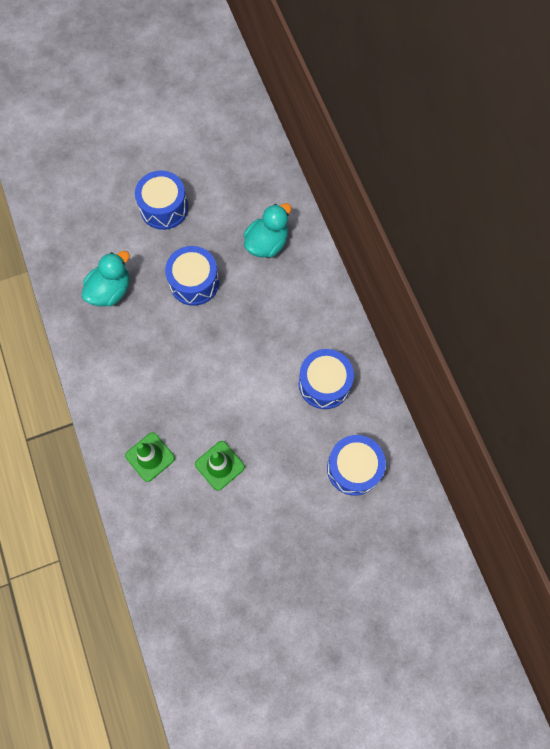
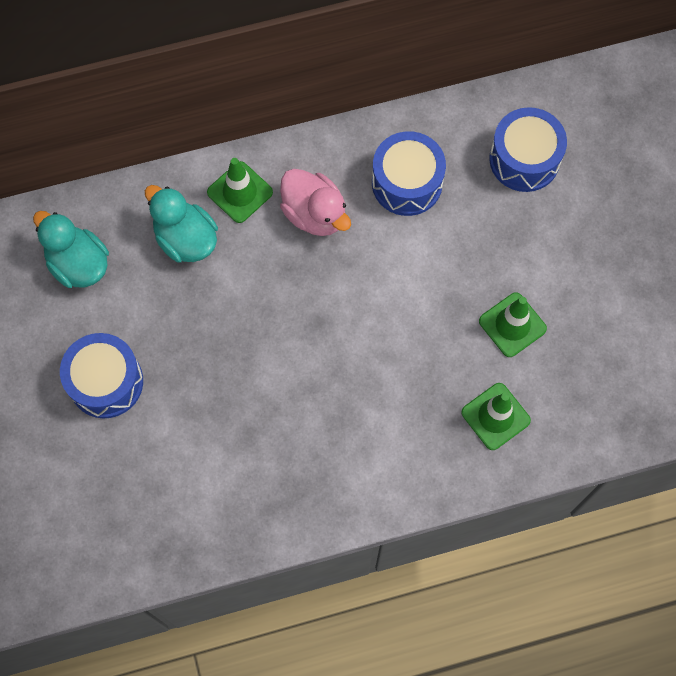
camera: 85 degrees left, 0 degrees up
turquoise duck [82,251,130,307] -> turquoise duck moved to [33,211,109,288]
blue drum [165,246,219,306] -> none
none -> green traffic cone [207,158,273,223]
none -> pink duck [280,169,351,236]

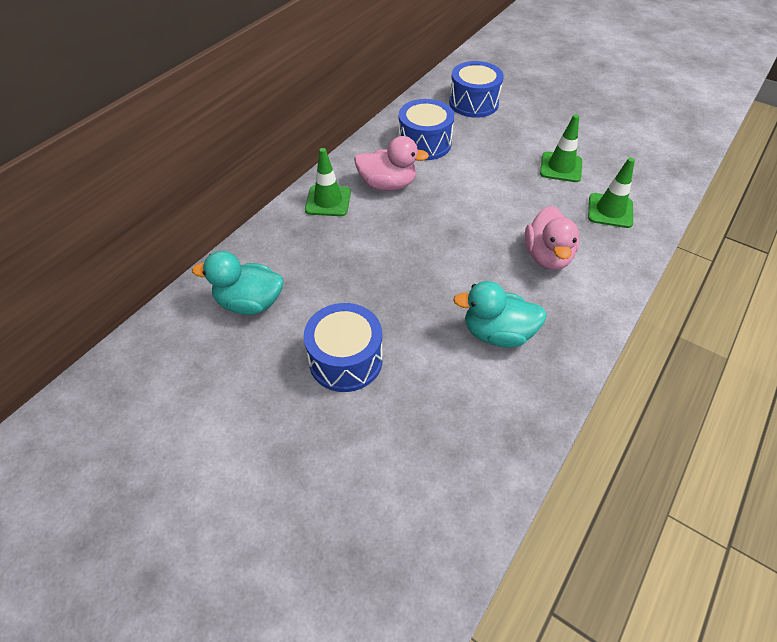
camera: 40 degrees left, 20 degrees down
turquoise duck [145,185,218,262] -> turquoise duck moved to [453,281,547,348]
none -> pink duck [525,206,580,270]

